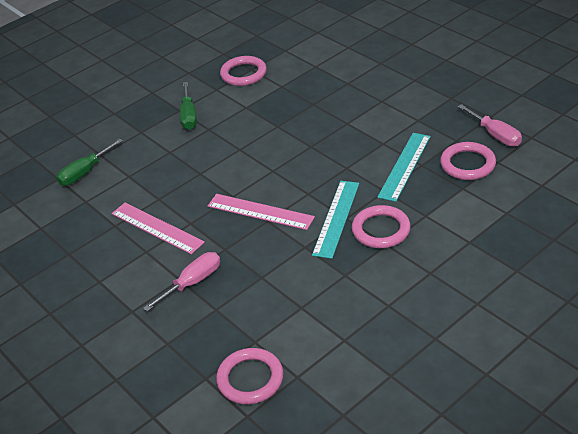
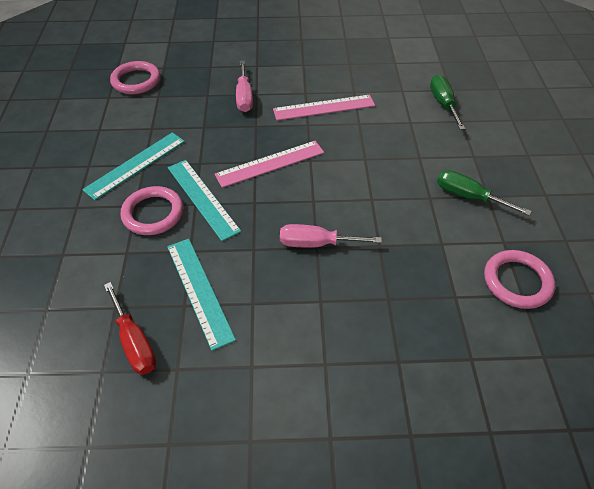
camera: 125 degrees right, 10 degrees up
pink ring [440,142,496,180] -> red screwdriver [104,282,156,375]
pink screwdriver [458,104,522,146] -> pink screwdriver moved to [280,224,382,248]
none -> turquoise ruler [82,132,185,200]

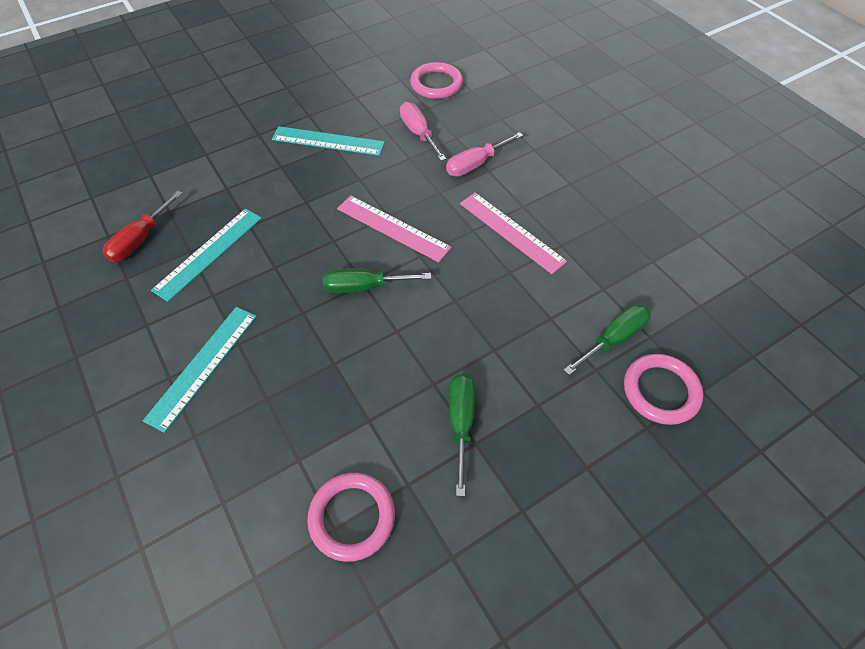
camera: 60 degrees right, 5 degrees up
pink ring [121,186,183,235] -> pink ring moved to [624,354,703,425]
turquoise ruler [168,160,241,241] -> turquoise ruler moved to [143,307,257,433]
pink screwdriver [280,224,382,248] -> pink screwdriver moved to [400,102,446,161]
none -> green screwdriver [323,268,431,294]

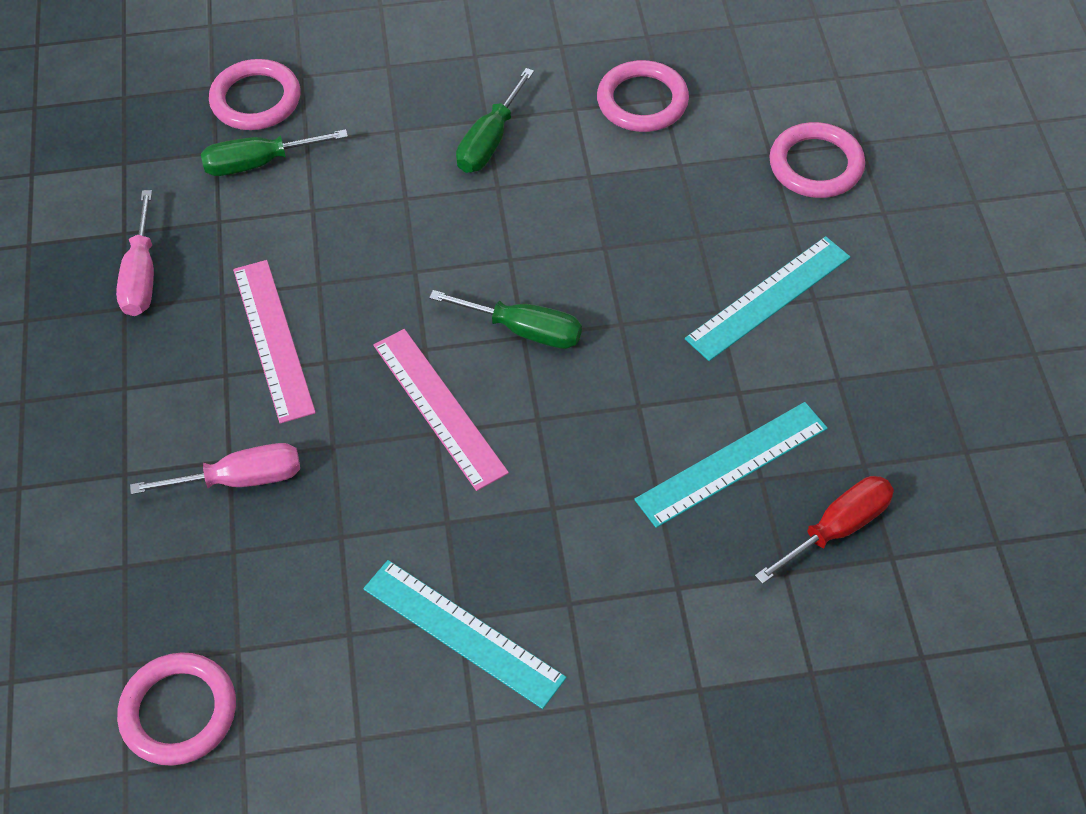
camera: 155 degrees left, 0 degrees up
pink screwdriver [400,102,446,161] -> pink screwdriver moved to [116,190,154,316]
none -> pink ring [769,122,865,198]

